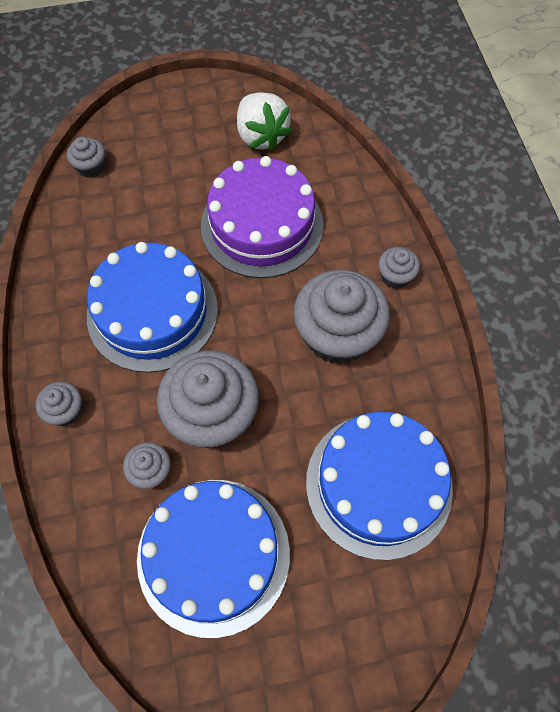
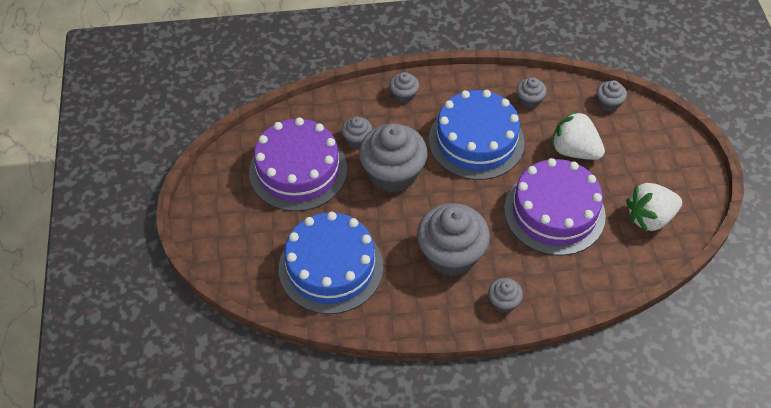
camera: 95 degrees right, 10 degrees down
blue cake [137,480,290,638] -> purple cake [249,117,347,211]
none -> grey cupcake [517,77,546,108]
none -> white strawberry [551,110,605,160]

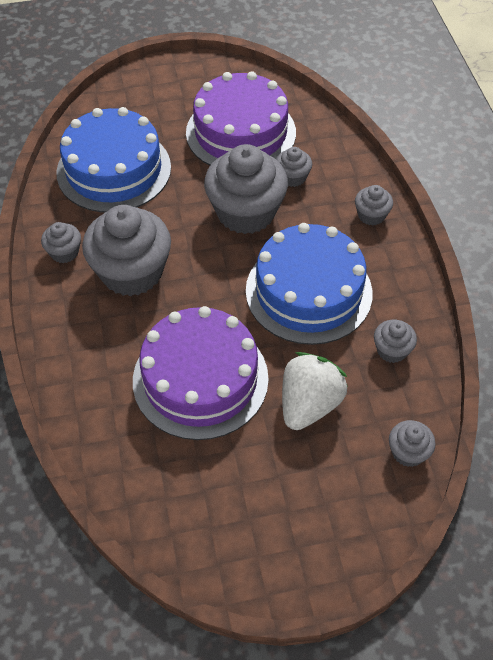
camera: 85 degrees right, 0 degrees up
grey cupcake [488,278,523,313] -> grey cupcake moved to [41,222,81,263]
white strawberry [626,183,682,232] -> none

